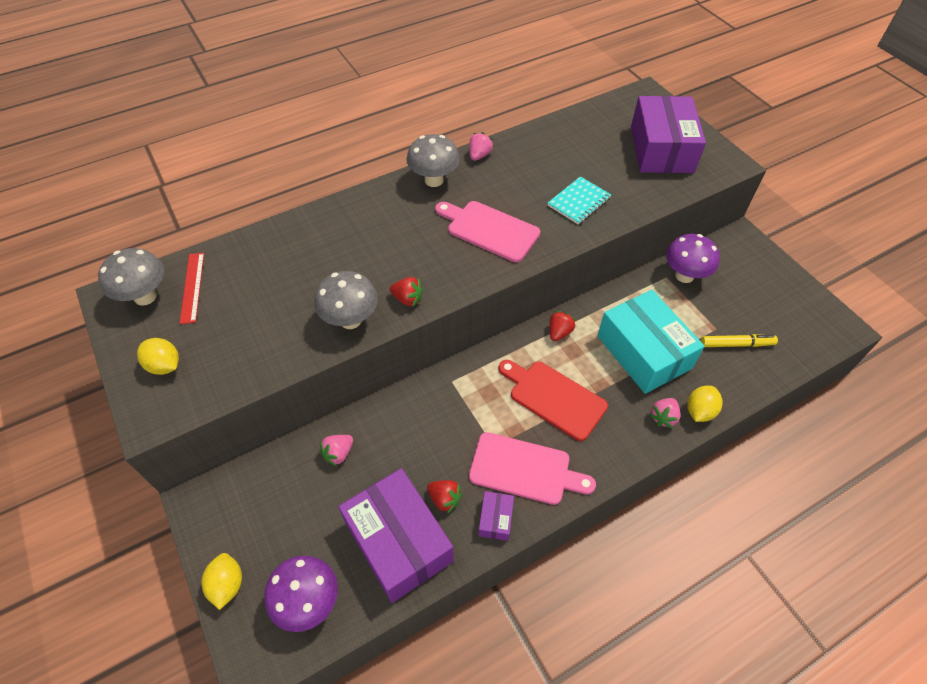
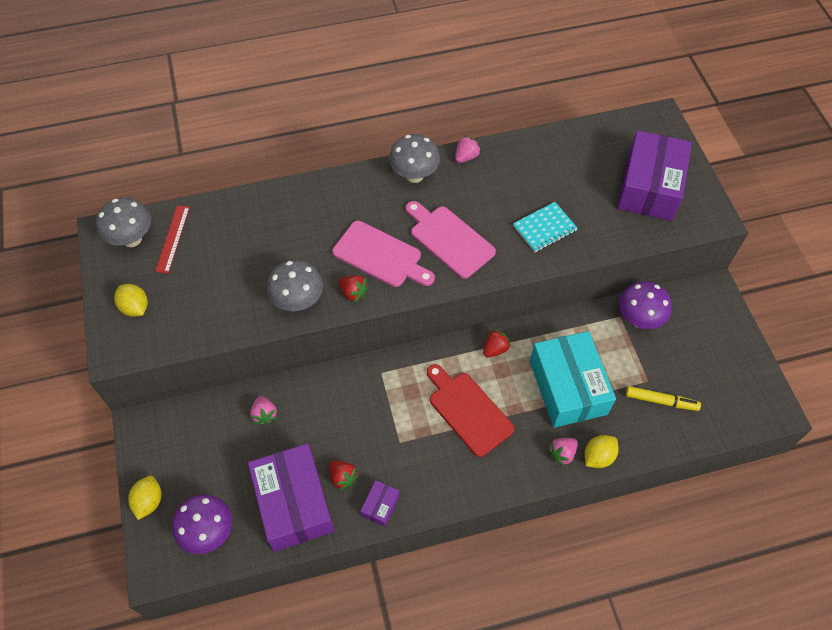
camera: 15 degrees right, 5 degrees up
pink strawberry [320,435,353,466] -> pink strawberry turned 75 degrees counterclockwise [250,396,277,425]
pink cutting board [469,432,596,505] -> pink cutting board moved to [332,221,435,287]

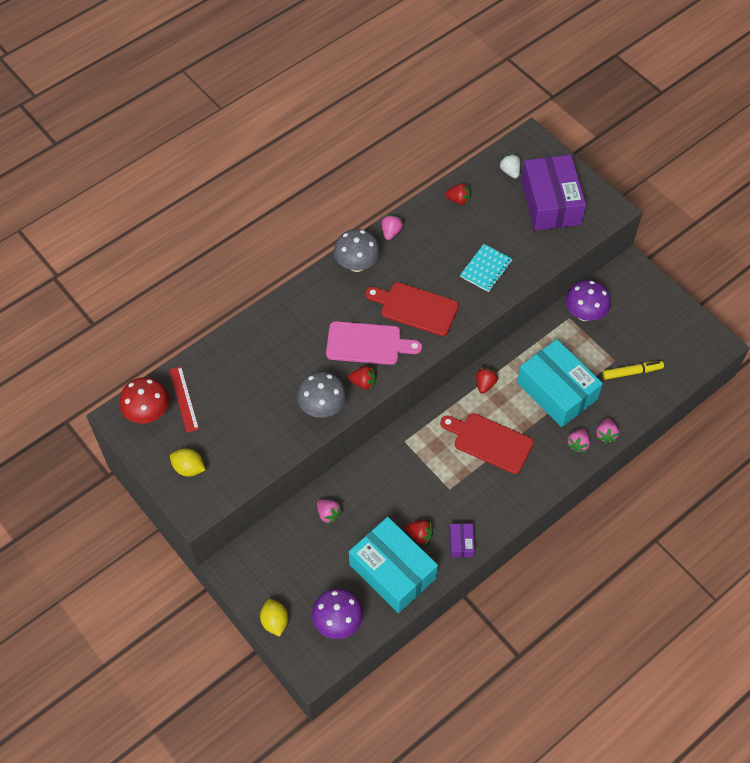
camera: 25 degrees left, 0 degrees up
grey mushroom [96,198,151,247] -> red mushroom [119,377,169,423]
purple box [248,443,334,552] -> turquoise box [349,517,438,613]
pink cutting board [406,201,496,279] -> red cutting board [365,282,459,336]
yellow lemon [585,435,618,468] -> pink strawberry [596,418,619,444]
none -> red strawberry [445,183,470,205]
none -> white strawberry [499,154,520,179]

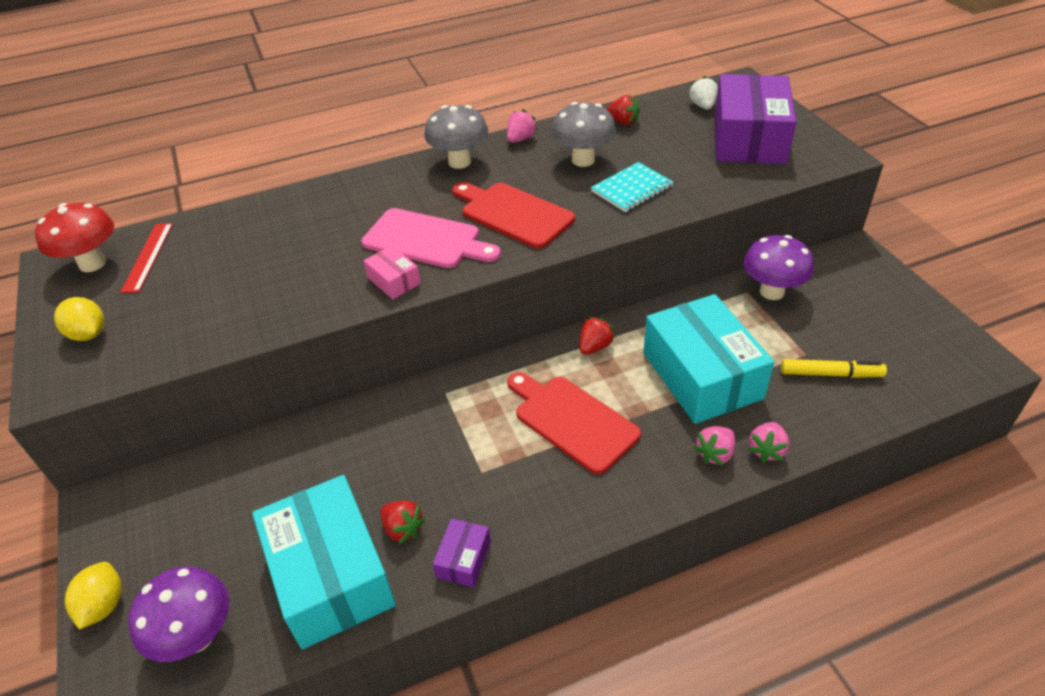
camera: 20 degrees right, 15 degrees down
grey mushroom [297,372,347,418] -> grey mushroom moved to [551,102,616,167]
pink strawberry [317,499,343,524] -> none
red strawberry [348,366,376,390] -> pink box [364,246,421,299]

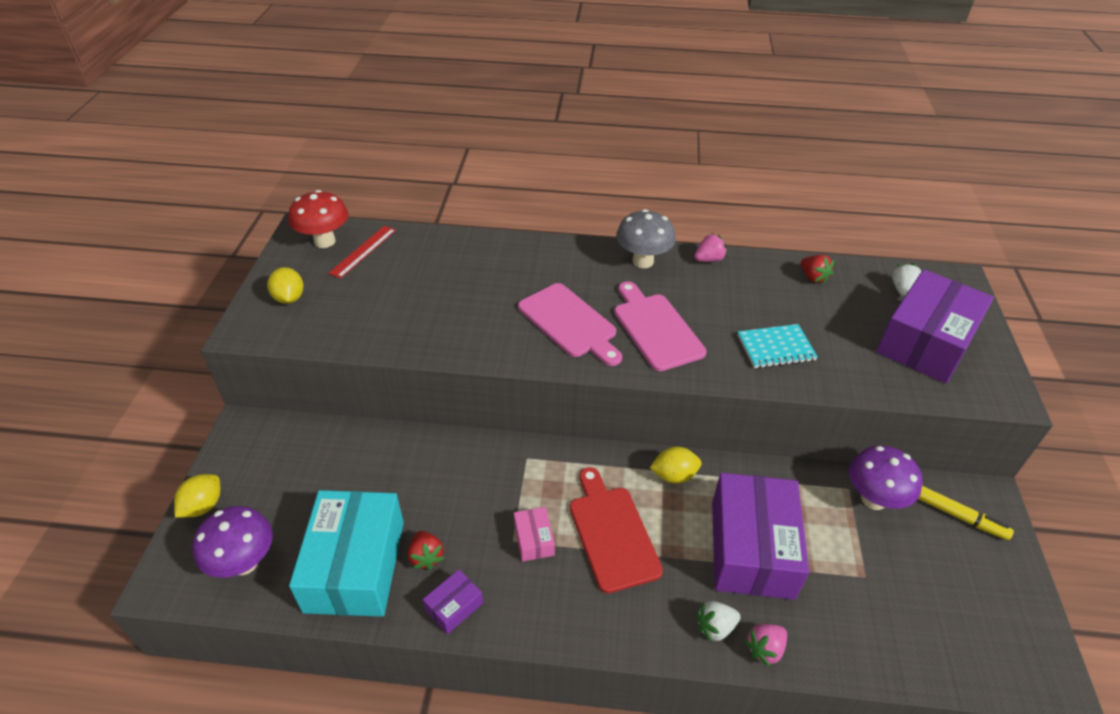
camera: 25 degrees right, 0 degrees up
pink box [364,246,421,299] -> pink box moved to [514,507,555,562]
red cutting board [452,182,575,249] -> pink cutting board [614,281,707,371]
grey mushroom [551,102,616,167] -> none
red strawberry [580,317,615,355] -> yellow lemon [650,447,702,484]
turquoise box [643,294,774,424] -> purple box [712,473,809,600]
pink strawberry [693,426,735,466] -> white strawberry [696,601,740,643]
yellow marker [781,359,887,378] -> yellow marker moved to [918,486,1014,540]

